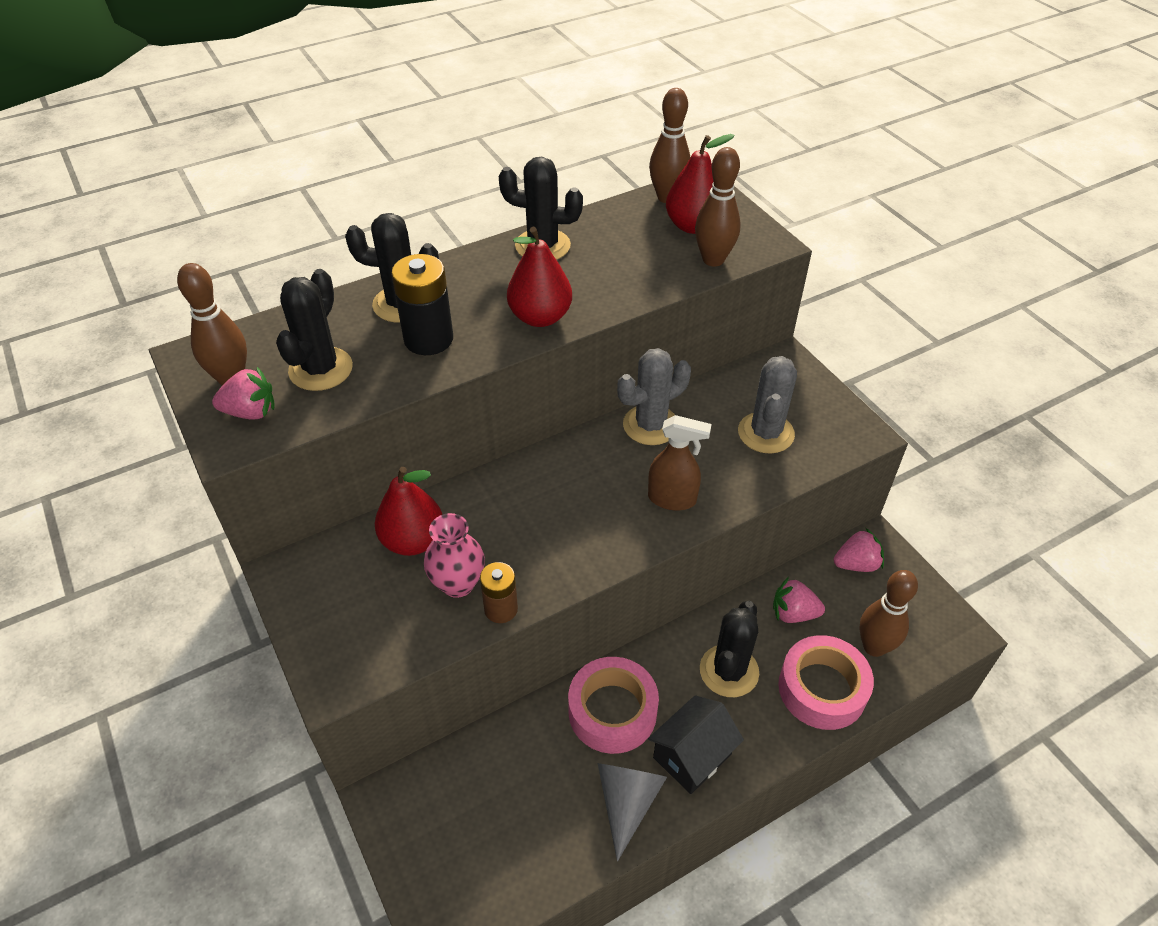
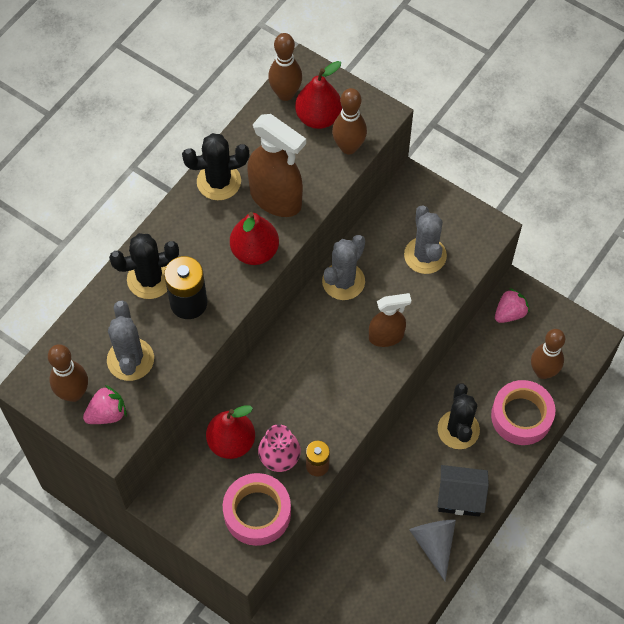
camera: 25 degrees left, 15 degrees up
black cactus [276,269,353,391] -> grey cactus [107,300,154,381]
pink tape [568,657,659,754] -> pink tape moved to [223,473,291,546]
black house [648,695,744,794] -> black house turned 75 degrees clockwise [437,465,489,517]
pink strawberry [773,577,825,623] -> none
none -> brown spray bottle [247,114,306,217]

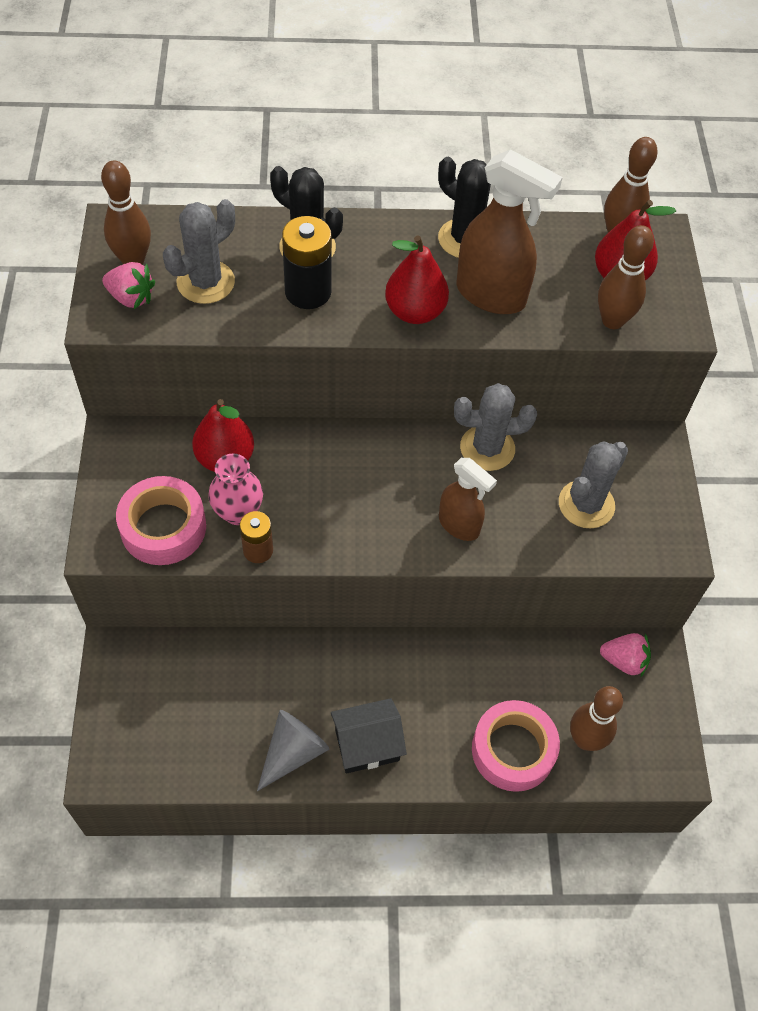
camera: 50 degrees right, 5 degrees down
brown spray bottle [247,114,306,217] -> brown spray bottle turned 60 degrees counterclockwise [457,149,563,314]
black house [437,465,489,517] -> black house turned 75 degrees counterclockwise [331,698,407,774]
black cactus [438,383,480,449] -> none

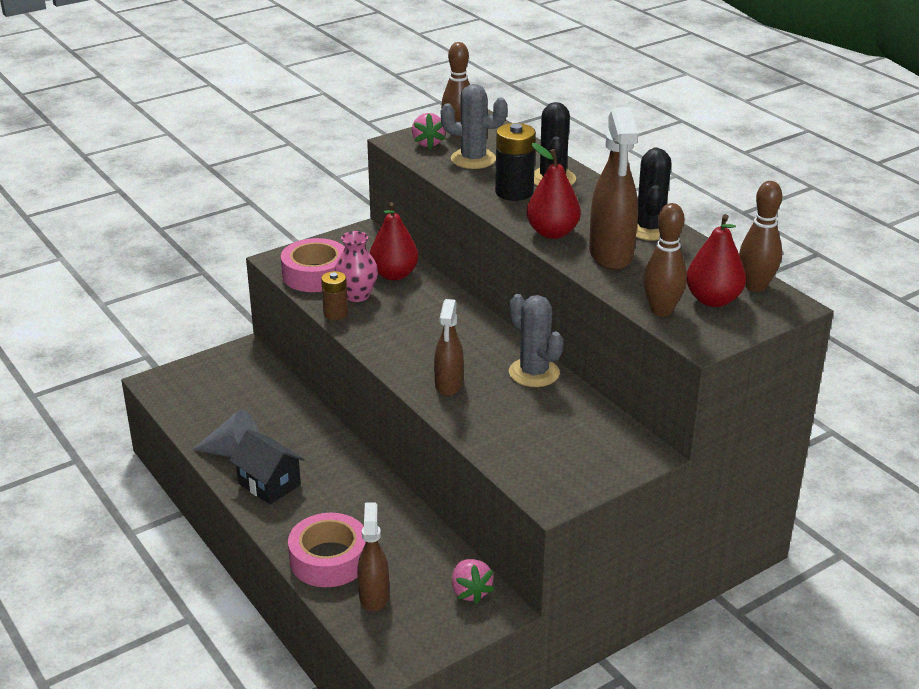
camera: 60 degrees right, 25 degrees down
grey cactus [559,442,628,528] -> none
brown bowling pin [570,686,623,751] -> brown spray bottle [357,502,389,612]

